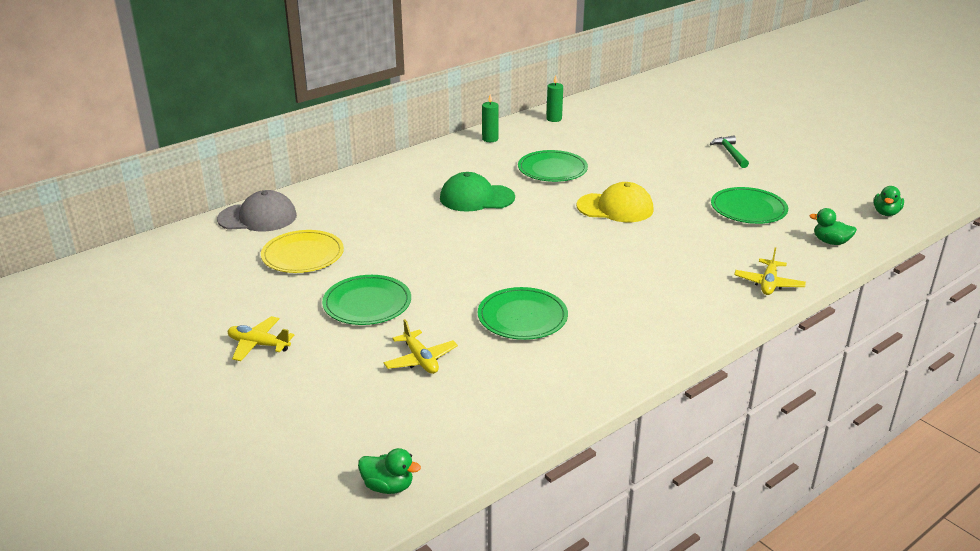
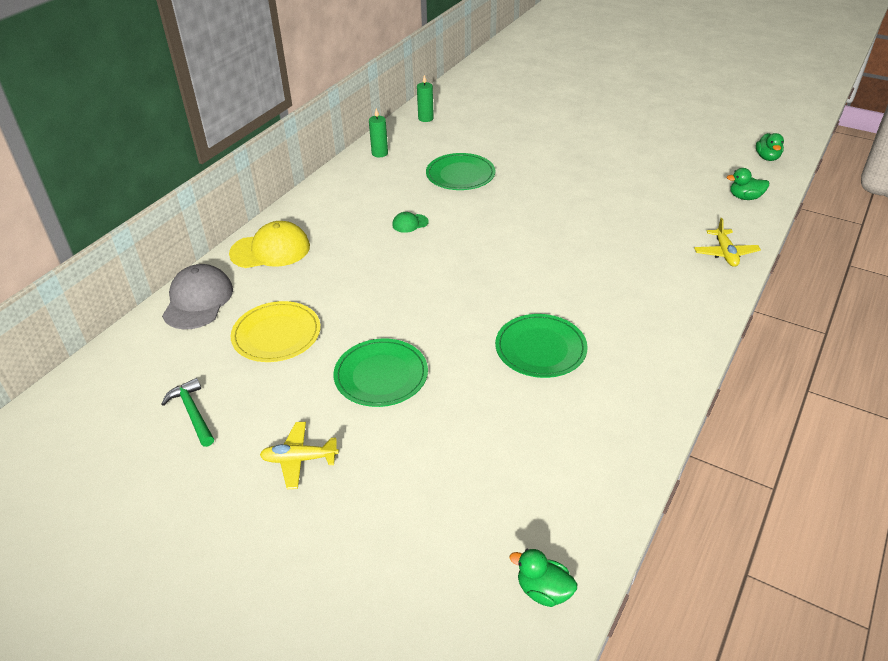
camera: 20 degrees left, 10 degrees up
grey cap [217,190,297,232] -> grey cap turned 60 degrees counterclockwise [162,264,233,329]
green duck [358,448,421,494] -> green duck turned 150 degrees counterclockwise [509,549,577,607]
yellow plane [384,319,458,374] -> none
green cap [440,172,515,212] -> green cap [392,212,429,233], size x0.48
yellow cap [576,182,654,222] -> yellow cap moved to [229,221,310,268]
green hammer [710,136,749,168] -> green hammer moved to [162,378,214,447]
green plate [711,187,788,224] -> none

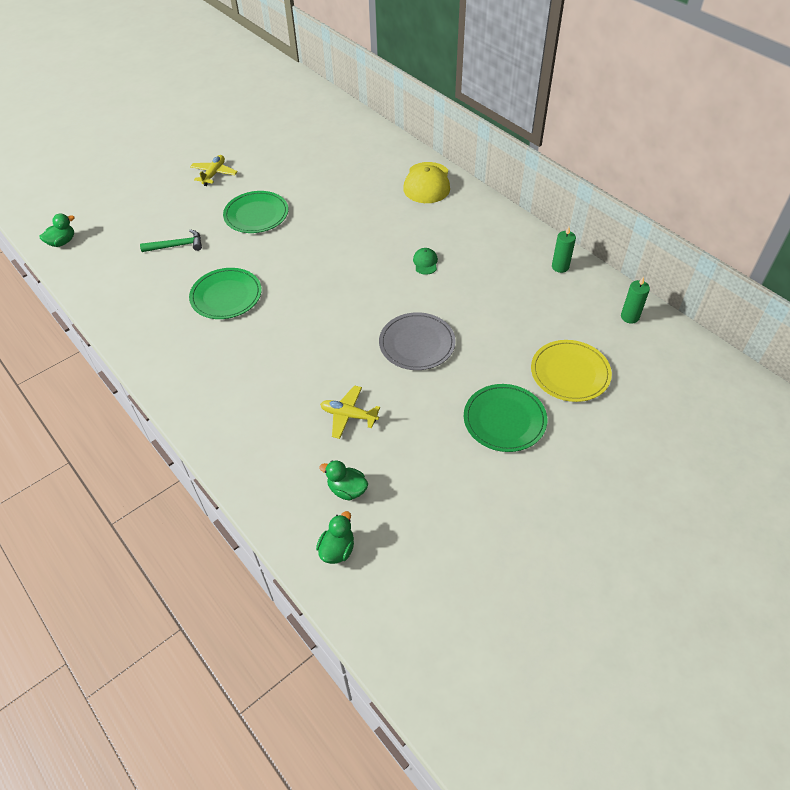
camera: 110 degrees right, 10 degrees up
grey cap [162,264,233,329] -> none
green hammer [162,378,214,447] -> green hammer moved to [140,229,202,252]
yellow plate [231,301,321,362] -> yellow plate moved to [531,340,612,402]
green plate [426,153,495,190] -> green plate moved to [464,384,547,452]
yellow plane [694,218,761,267] -> yellow plane moved to [320,385,380,439]
green duck [756,133,784,161] -> green duck moved to [319,461,368,500]
none -> grey plate [379,312,456,370]

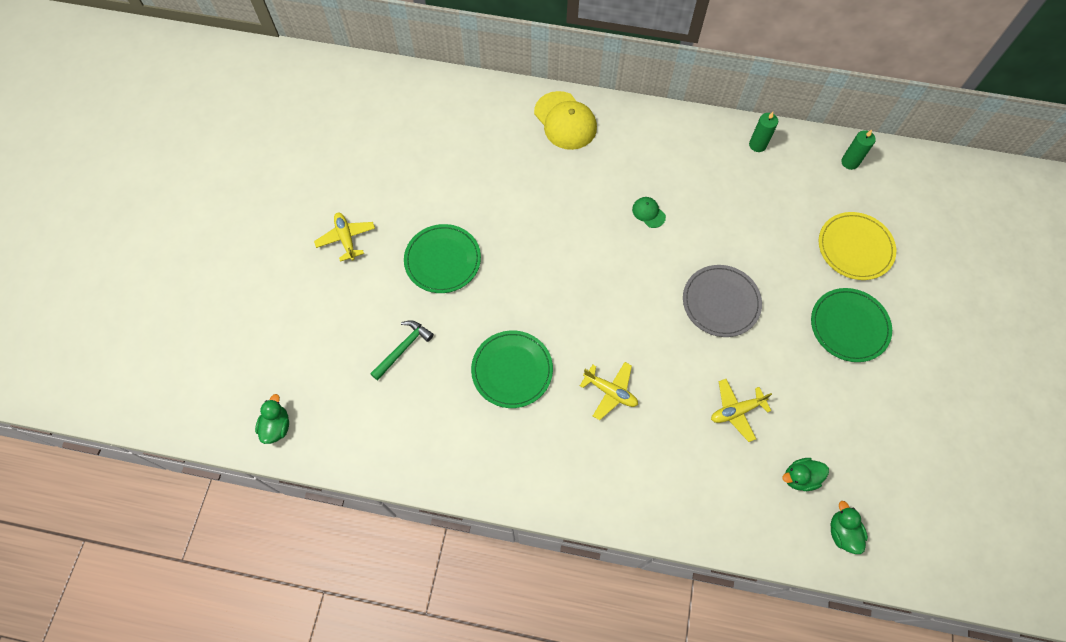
camera: 40 degrees left, 15 degrees up
none -> yellow plane [580,362,638,420]

